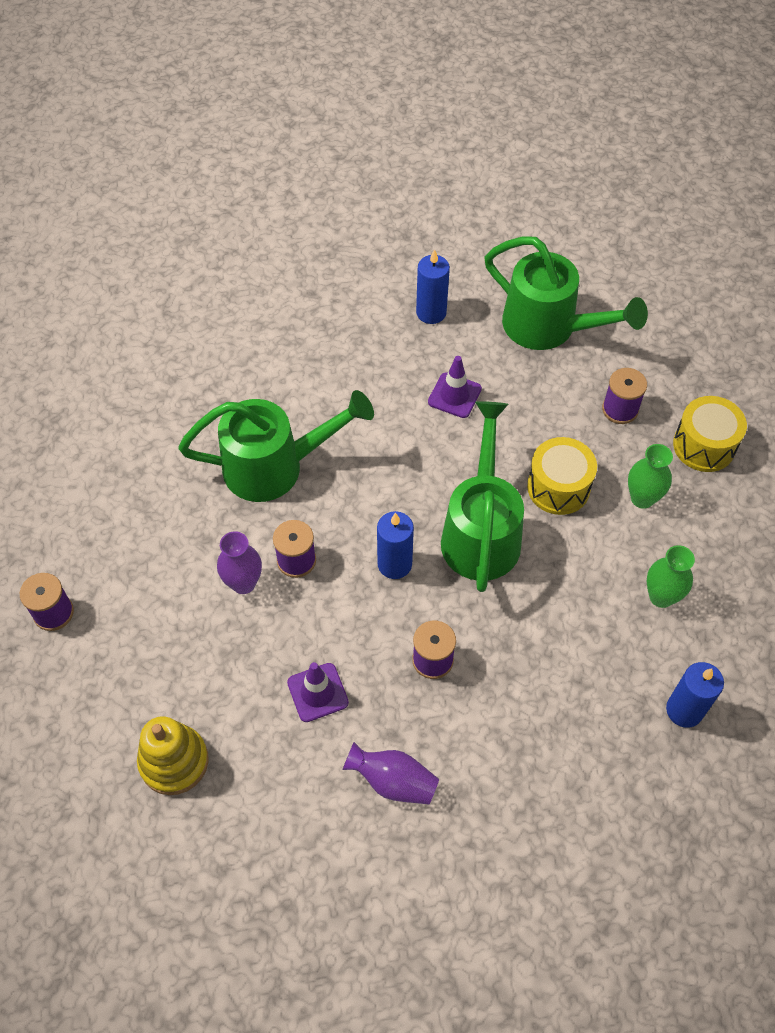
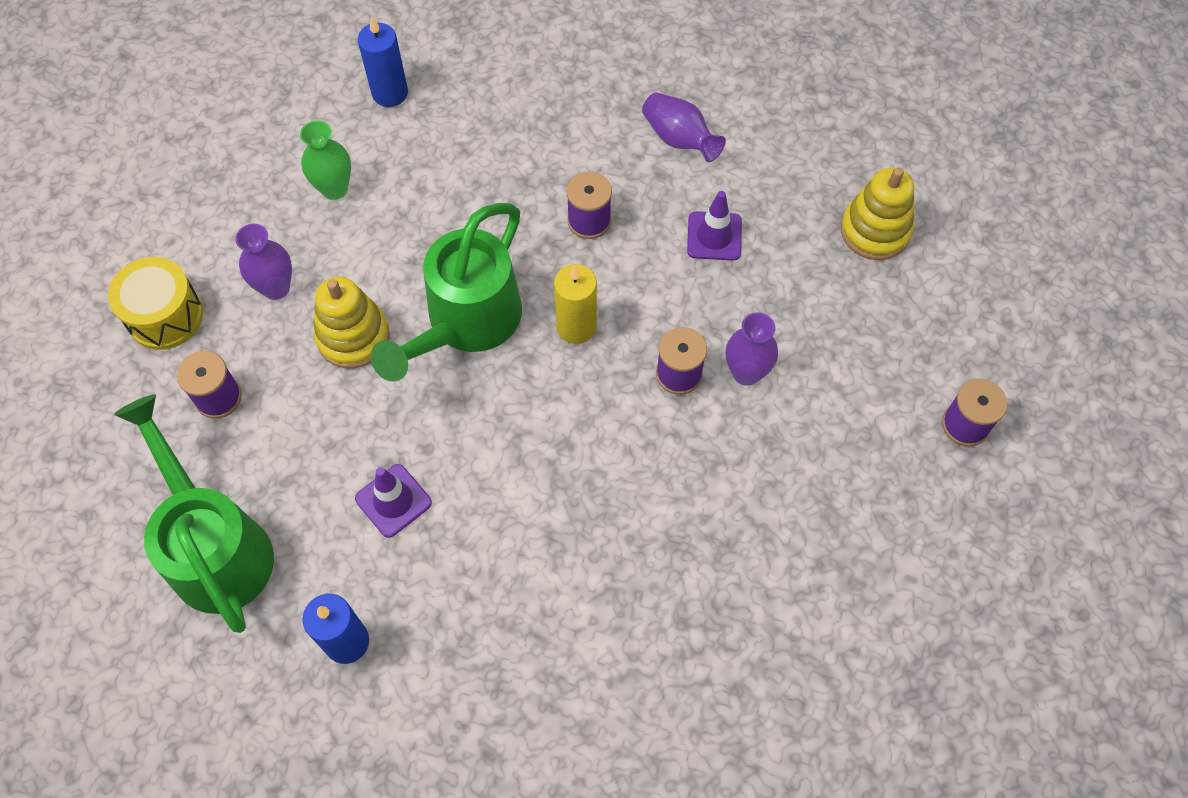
camera: 155 degrees left, 5 degrees up
green watering can [179,390,374,502] -> none
blue candle [377,511,414,579] -> yellow candle [554,264,597,344]
yellow drum [527,437,597,515] -> yellow stacking toy [314,277,390,369]
green vase [628,444,673,509] -> purple vase [235,224,292,300]

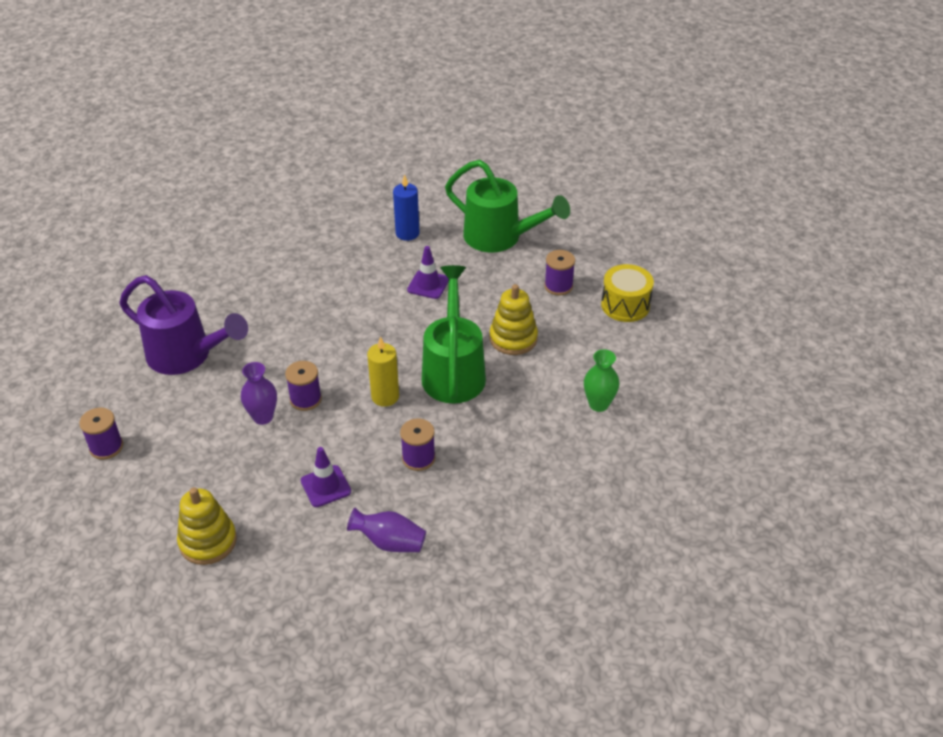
camera: 150 degrees right, 20 degrees down
purple vase [235,224,292,300] -> none
blue candle [358,16,408,107] -> none
none -> purple watering can [119,275,248,375]

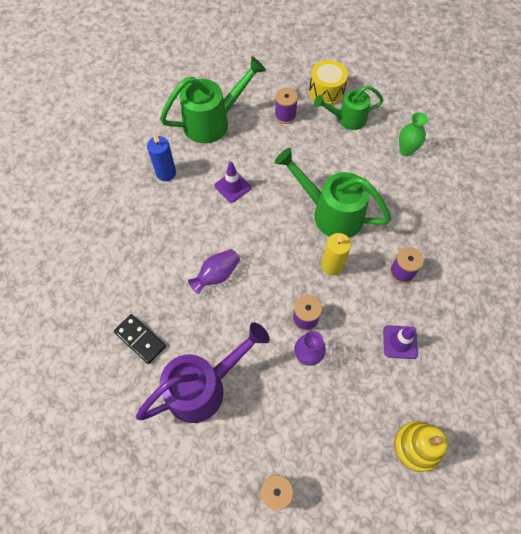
camera: 60 degrees left, 20 degrees up
purple vase [347,508,426,552] -> purple vase moved to [188,249,240,294]
yellow stacking toy [490,284,538,355] -> none
none -> black domino [114,314,166,364]
none -> green watering can [314,85,384,130]

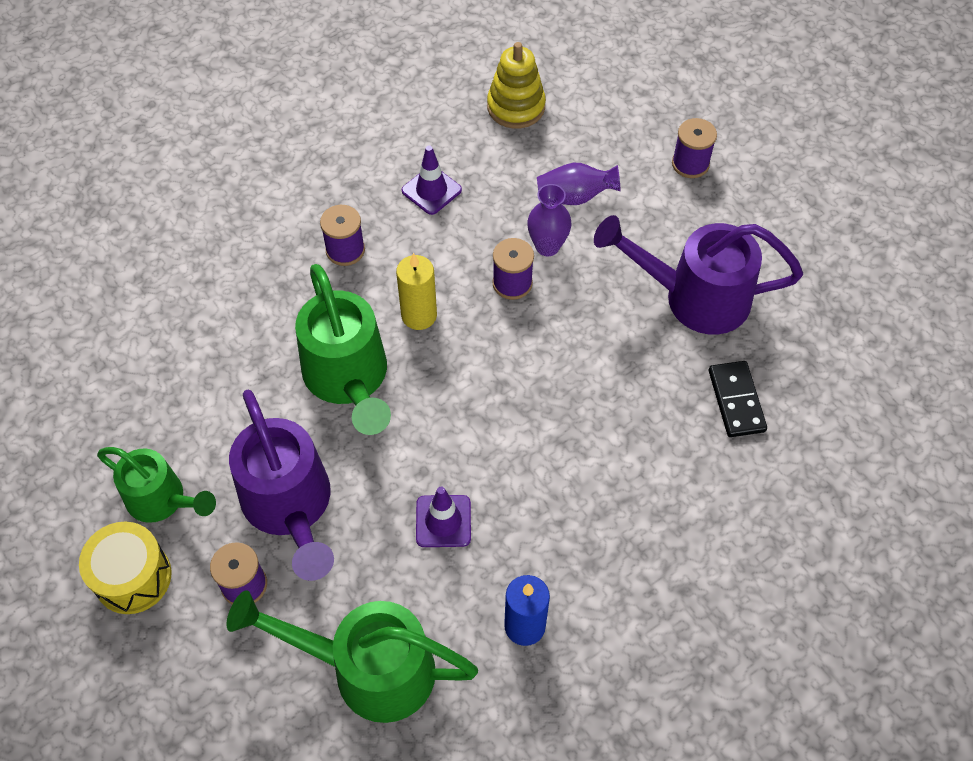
camera: 140 degrees left, 5 degrees down
purple vase [188,249,240,294] -> purple vase moved to [537,163,621,205]
green vase [399,112,428,156] -> none
none -> purple watering can [229,390,334,581]

